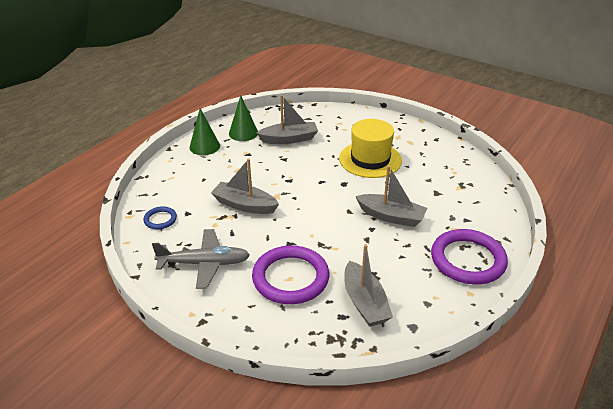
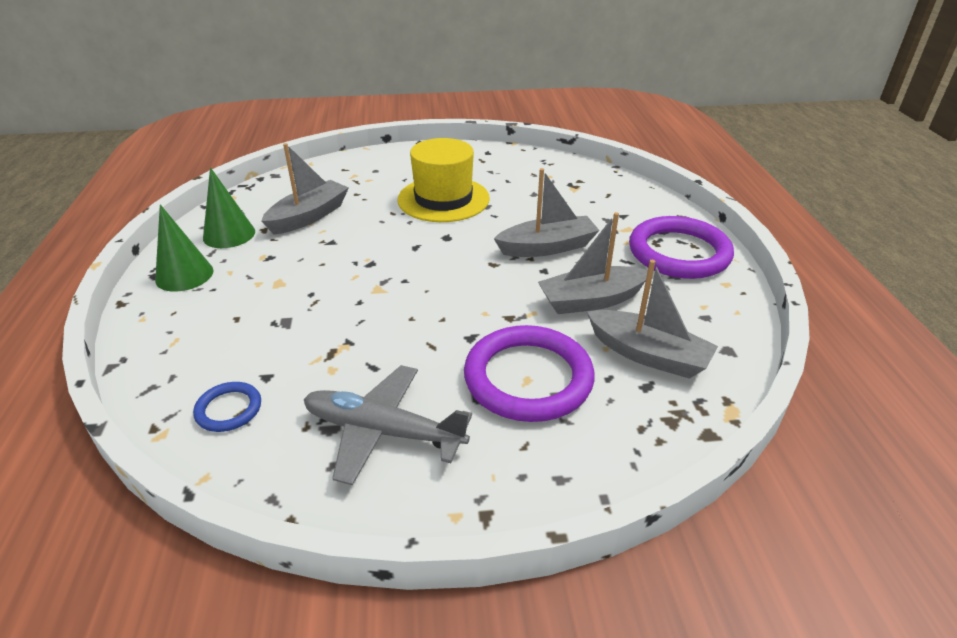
camera: 40 degrees left, 0 degrees up
grey plane [152,229,250,289] -> grey plane turned 120 degrees counterclockwise [304,365,472,485]
grey boat [211,158,279,214] -> grey boat moved to [538,212,648,314]

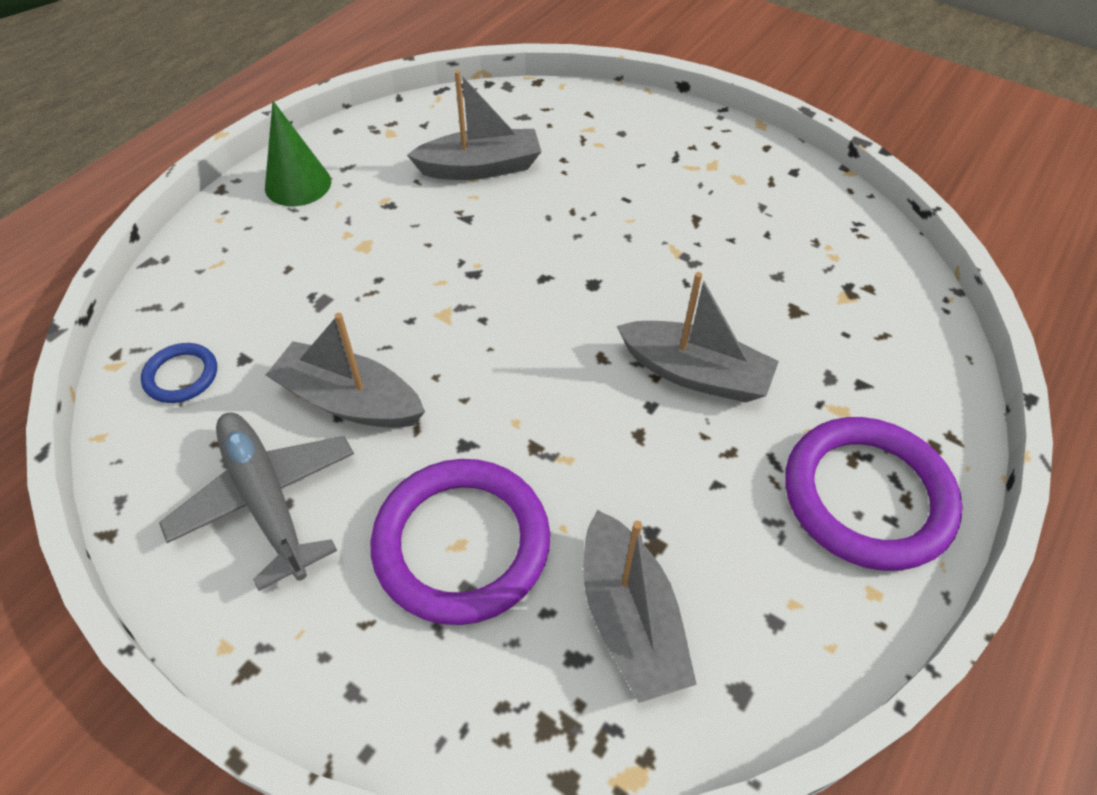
camera: 40 degrees right, 15 degrees up
green cone [203,167,255,248] -> none
yellow hat [397,138,490,222] -> none
grey boat [538,212,648,314] -> grey boat moved to [266,313,425,428]

